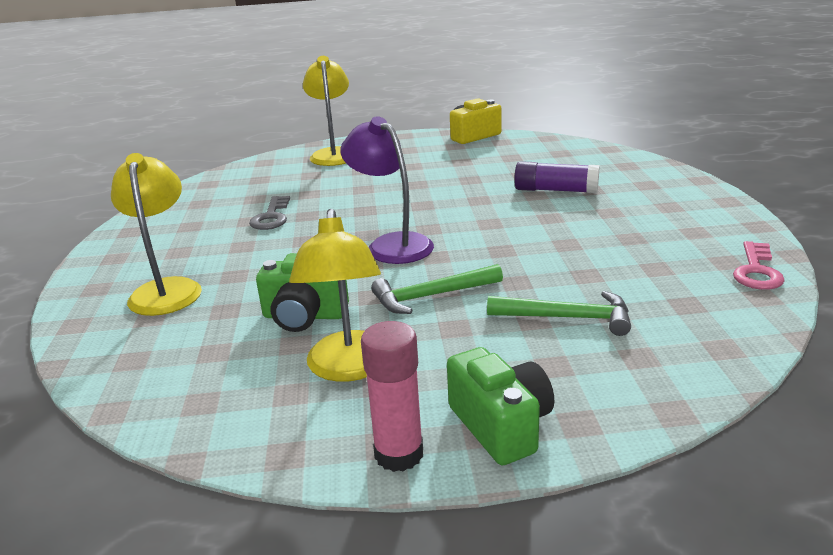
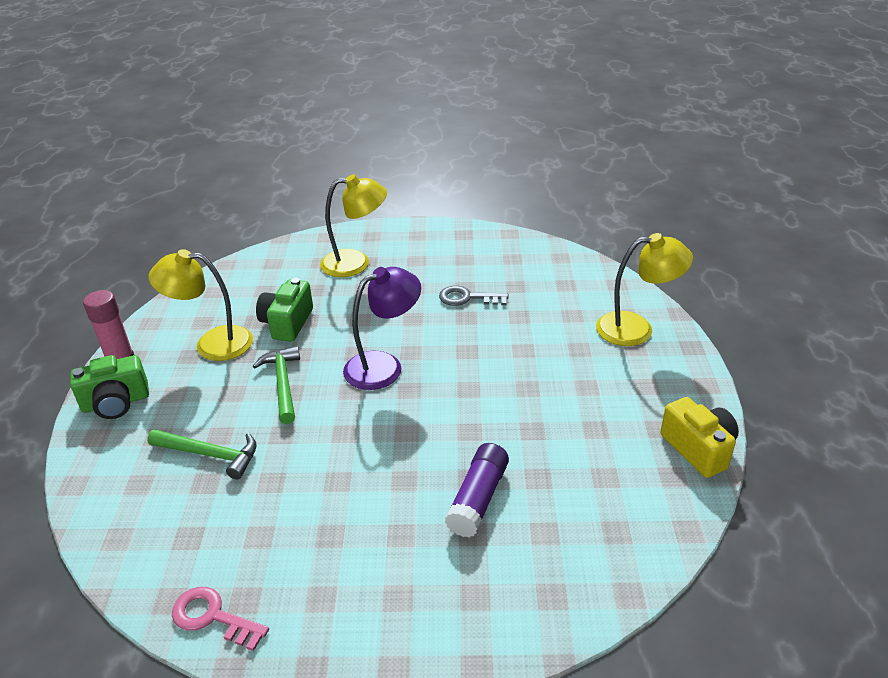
camera: 95 degrees right, 10 degrees up
green hammer [487,291,631,336] -> green hammer turned 90 degrees counterclockwise [147,429,257,479]

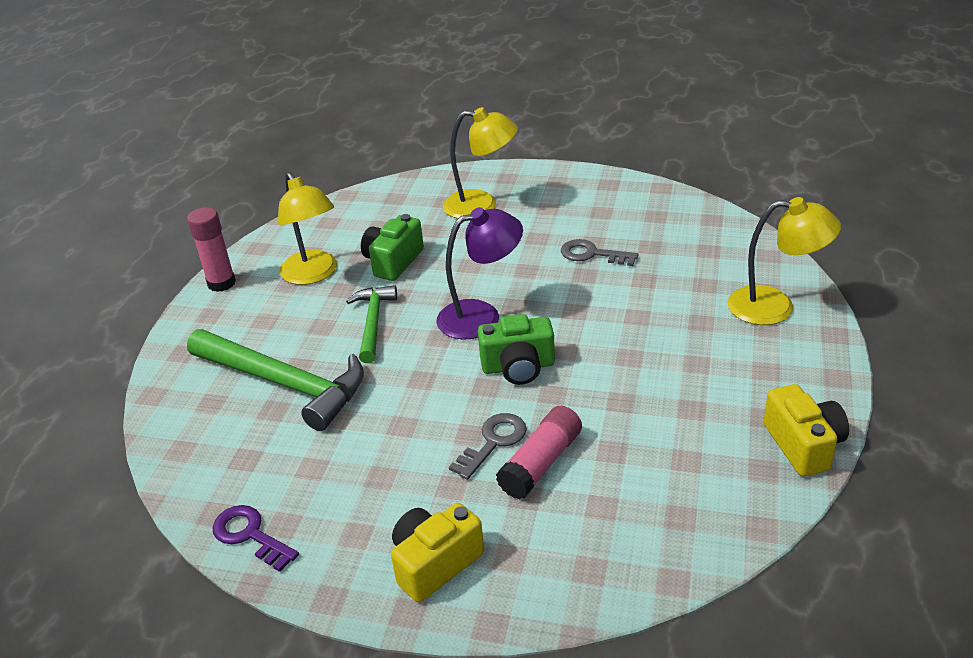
camera: 15 degrees right, 0 degrees up
green camera [70,355,149,419] -> green camera moved to [478,314,555,385]
green hammer [147,429,257,479] -> green hammer [187,329,364,431], size x1.72
yellow lamp [149,249,253,361] -> yellow lamp turned 135 degrees counterclockwise [278,172,337,285]
pink key [172,587,269,651] -> purple key [212,505,299,572]
purple glue stick [445,443,509,538] -> pink glue stick [496,406,582,499]
none -> yellow camera [391,503,484,602]
none -> grey key [449,413,527,480]

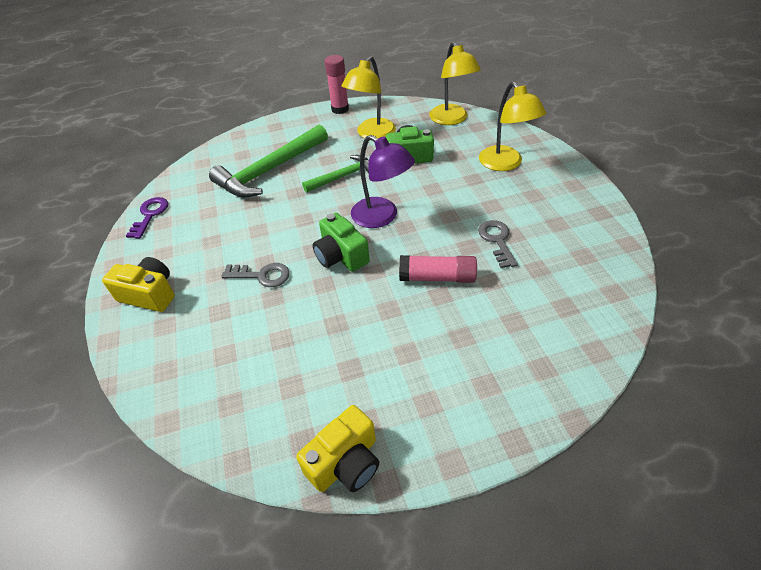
camera: 60 degrees right, 10 degrees up
green hammer [187,329,364,431] -> green hammer turned 45 degrees clockwise [209,124,328,197]
pink glue stick [496,406,582,499] -> pink glue stick moved to [399,255,477,283]
yellow lamp [727,197,841,325] -> yellow lamp moved to [429,42,481,125]

